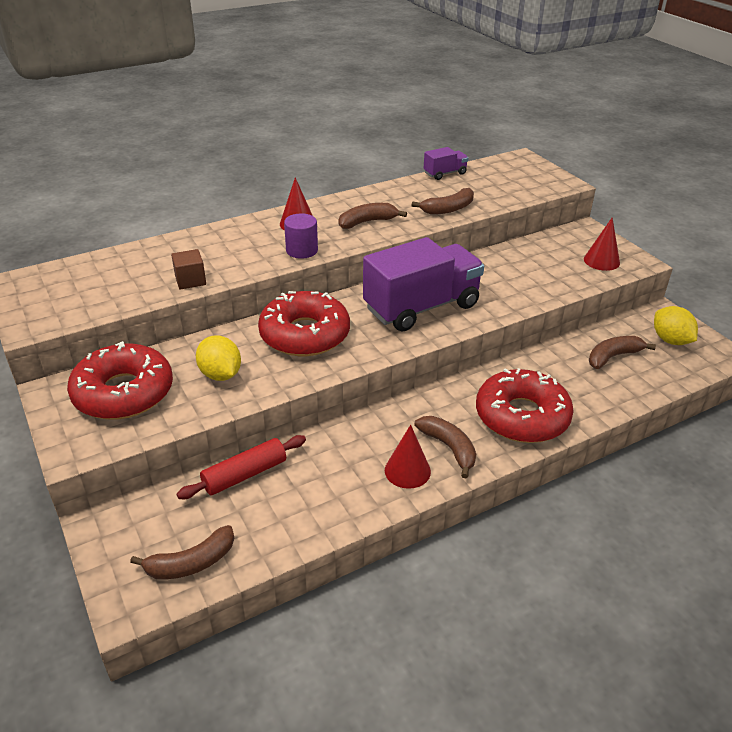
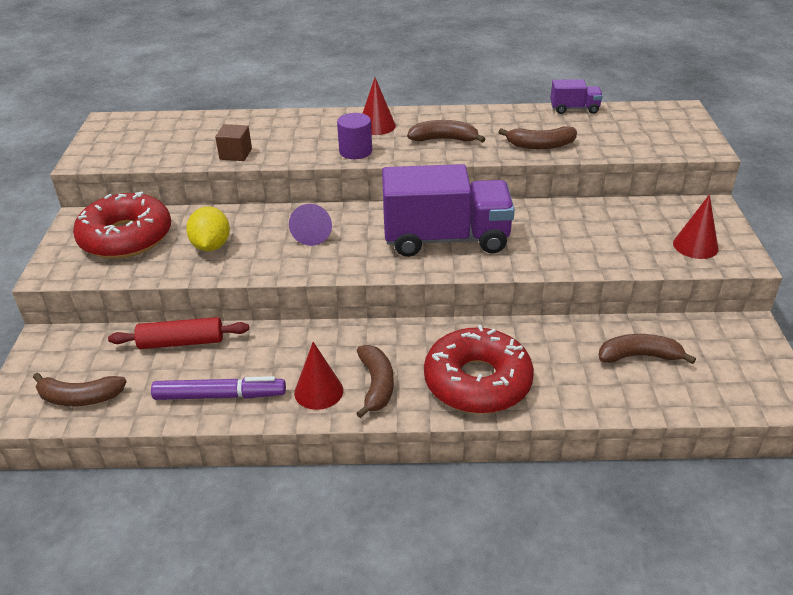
camera: 30 degrees right, 0 degrees up
red donut [258,291,350,356] -> purple cone [289,204,332,246]
yellow lemon [654,306,698,345] -> none
none -> purple marker [151,376,286,400]

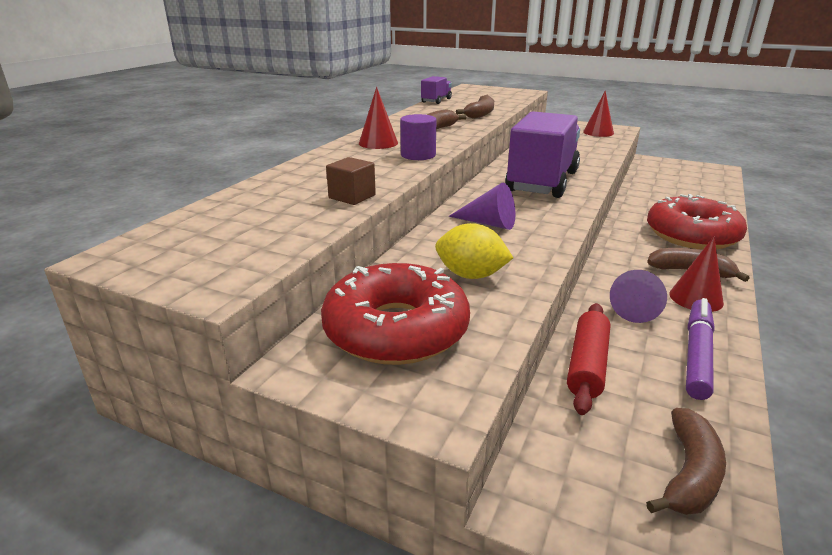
camera: 65 degrees left, 10 degrees down
brown banana [599,334,696,364] -> none
none -> purple cone [610,270,667,323]

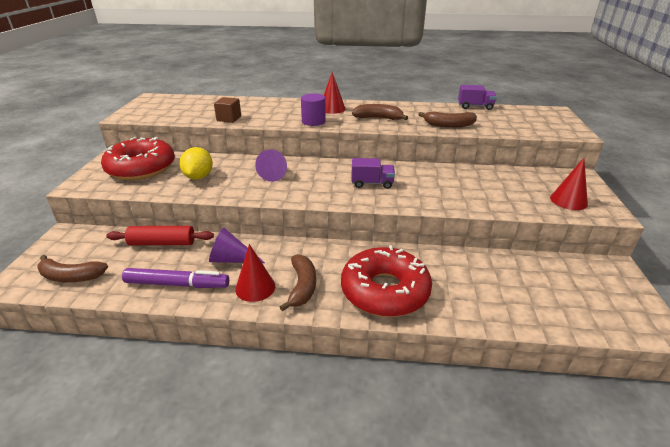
camera: 70 degrees right, 5 degrees up
purple truck [505,111,580,198] -> purple truck [351,158,395,189], size x0.45

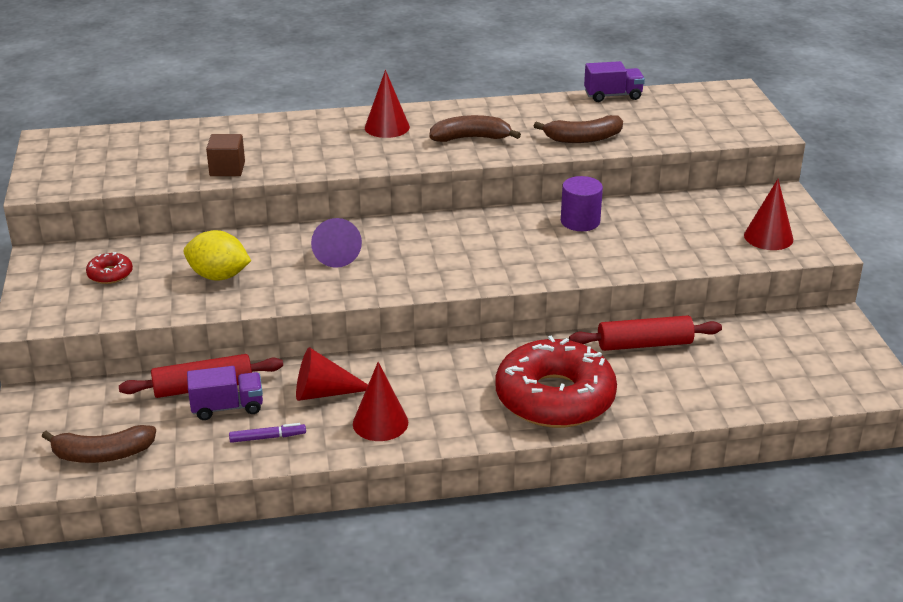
camera: 15 degrees left, 0 degrees up
red donut [101,137,175,180] -> red donut [86,252,133,284], size x0.40
purple marker [122,268,229,288] -> purple marker [229,423,306,443], size x0.50
yellow lemon [180,147,213,180] -> yellow lemon turned 60 degrees counterclockwise [184,230,251,281]
purple cone [209,227,265,263] -> red cone [296,347,368,401]
brown banana [280,254,316,311] -> none
purple cylinder [301,93,326,126] -> purple cylinder moved to [561,176,603,231]
purple truck [351,158,395,189] -> purple truck moved to [187,366,263,420]
none -> red rolling pin [569,315,722,351]

